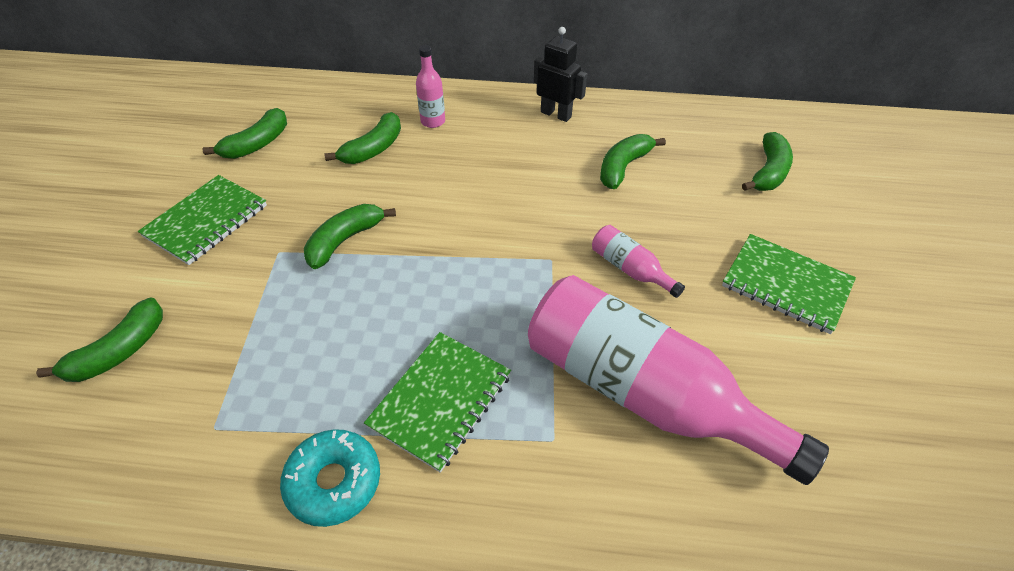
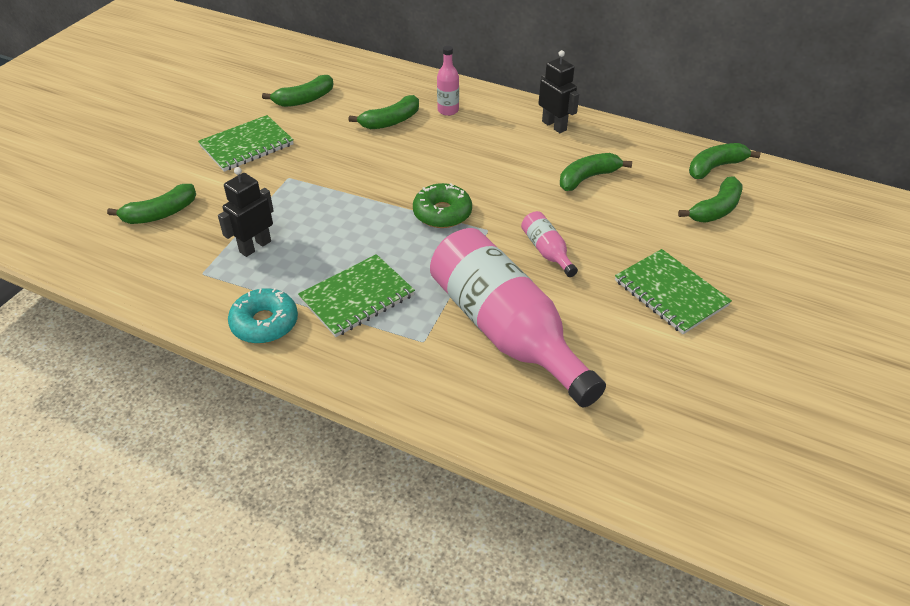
camera: 20 degrees right, 5 degrees down
green banana [304,204,396,269] -> green banana moved to [689,143,761,179]
none -> black robot [218,167,274,257]
none -> green donut [413,183,472,228]

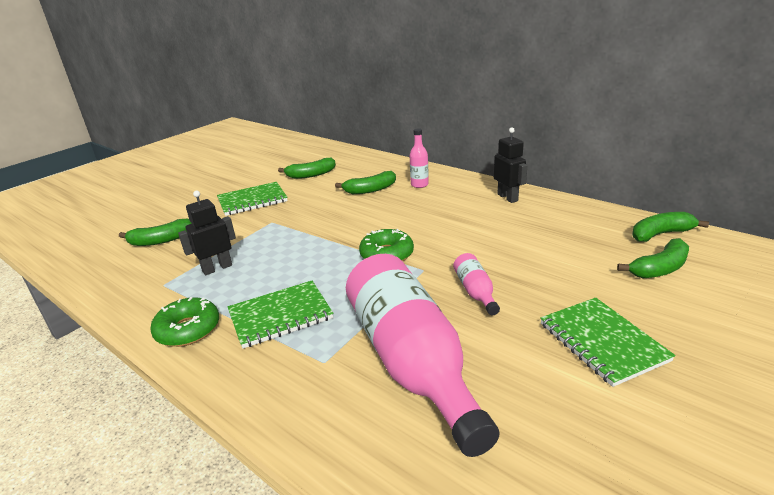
camera: 15 degrees right, 15 degrees down
turquoise donut [228,288,298,344] -> green donut [150,297,219,347]
green banana [560,153,632,191] -> none

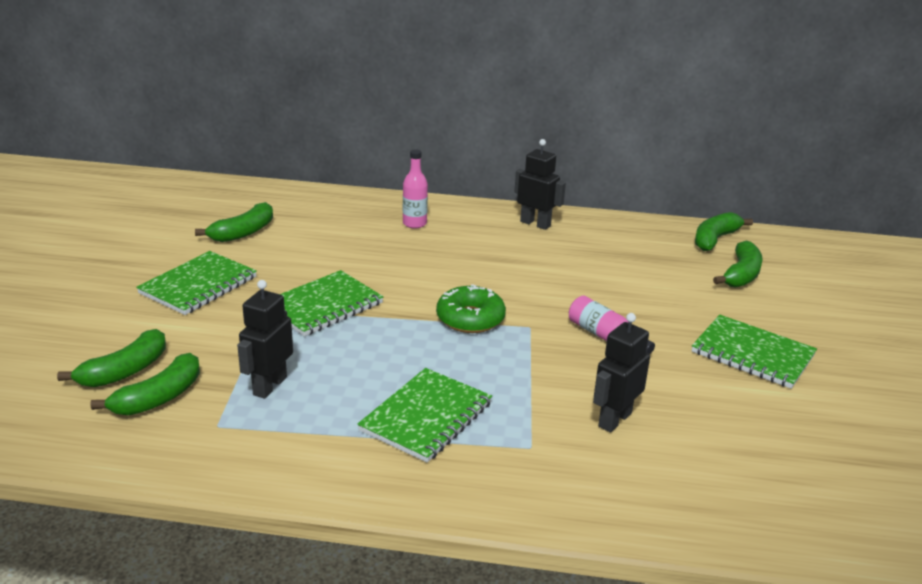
camera: 35 degrees left, 0 degrees up
green donut [150,297,219,347] -> none
green banana [335,171,396,194] -> green banana moved to [90,353,200,416]
pink bottle [346,254,500,457] -> black robot [593,313,650,432]
none -> green notebook [280,270,384,336]

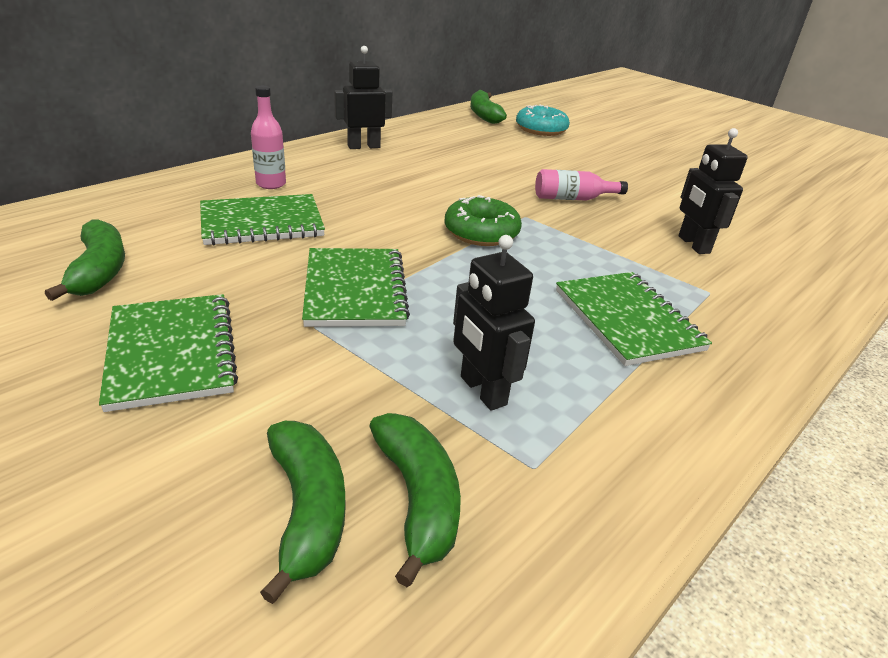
camera: 55 degrees left, 5 degrees up
green notebook [692,315,817,389] -> green notebook moved to [200,194,325,245]
green banana [713,241,763,287] -> turquoise donut [516,105,570,136]

